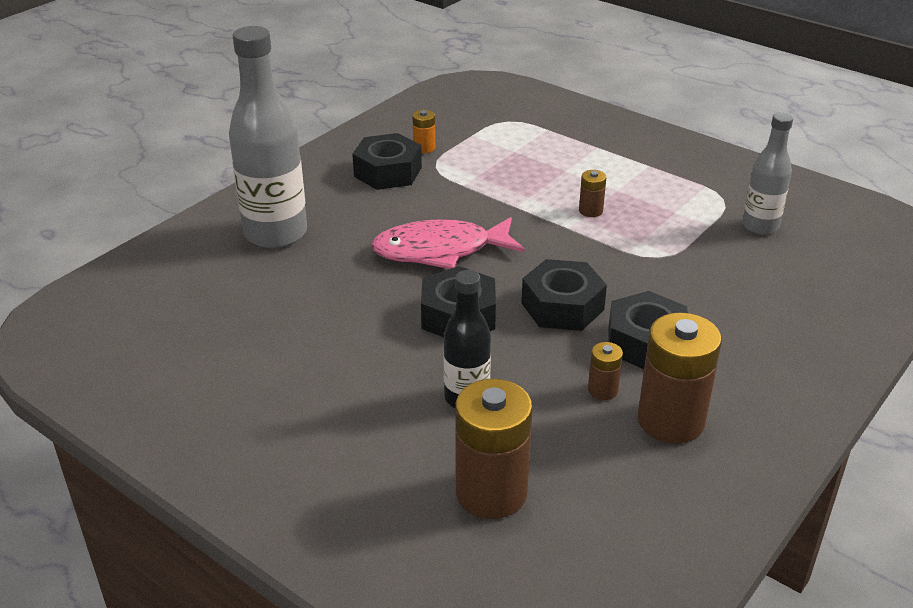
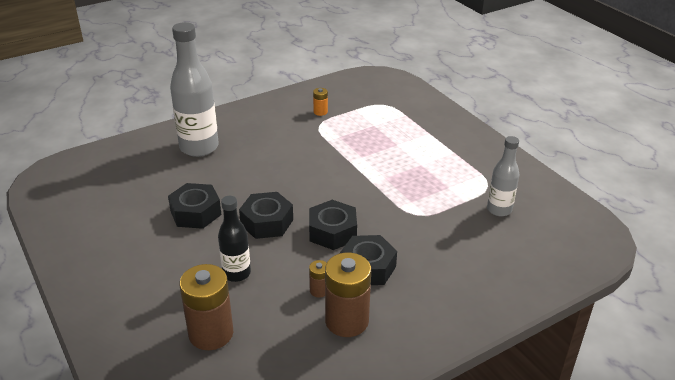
camera: 20 degrees right, 0 degrees up
black nut [352,133,422,190] -> black nut moved to [168,183,221,229]
pink fish [371,217,524,269] -> none
brown battery [579,170,607,217] -> none

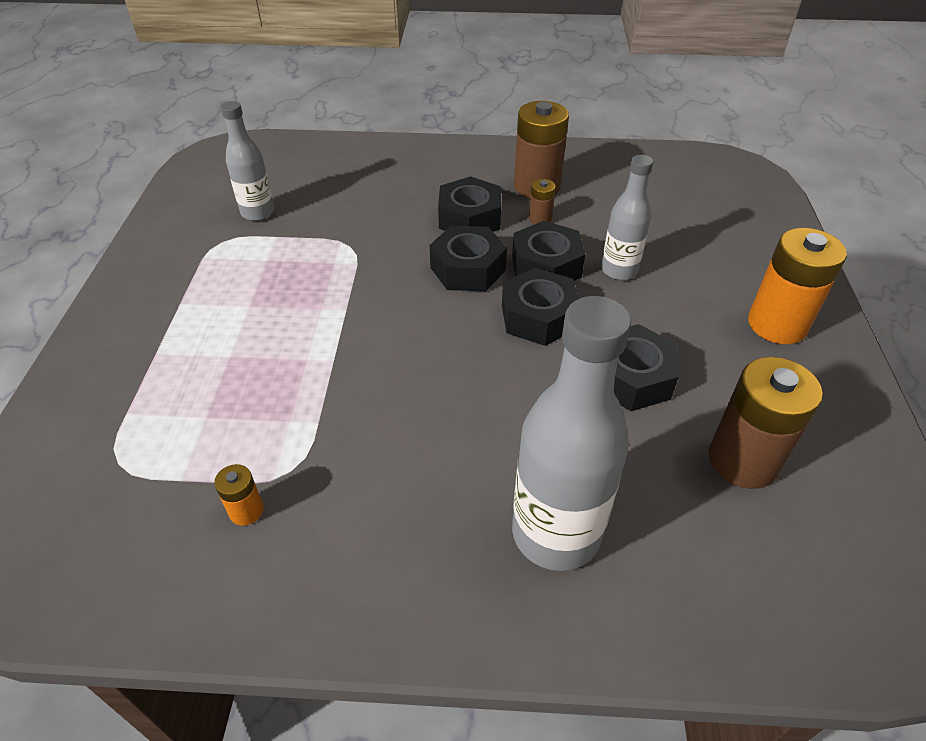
camera: 145 degrees left, 10 degrees up
brown battery [179,264,233,350] -> brown battery moved to [709,357,823,489]
black bottle [218,196,251,282] -> grey bottle [601,155,653,280]
none -> black nut [512,221,585,281]
none -> orange battery [748,228,847,344]

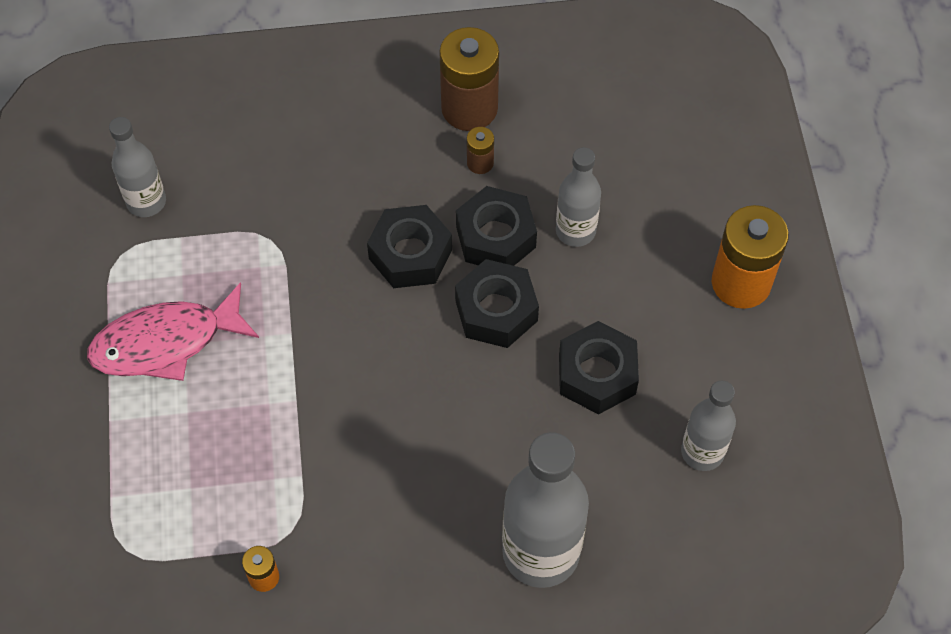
camera: 10 degrees left, 15 degrees up
black nut [438,176,501,232] -> none
brown battery [709,357,823,489] -> grey bottle [681,381,736,471]
none -> pink fish [87,282,259,381]

